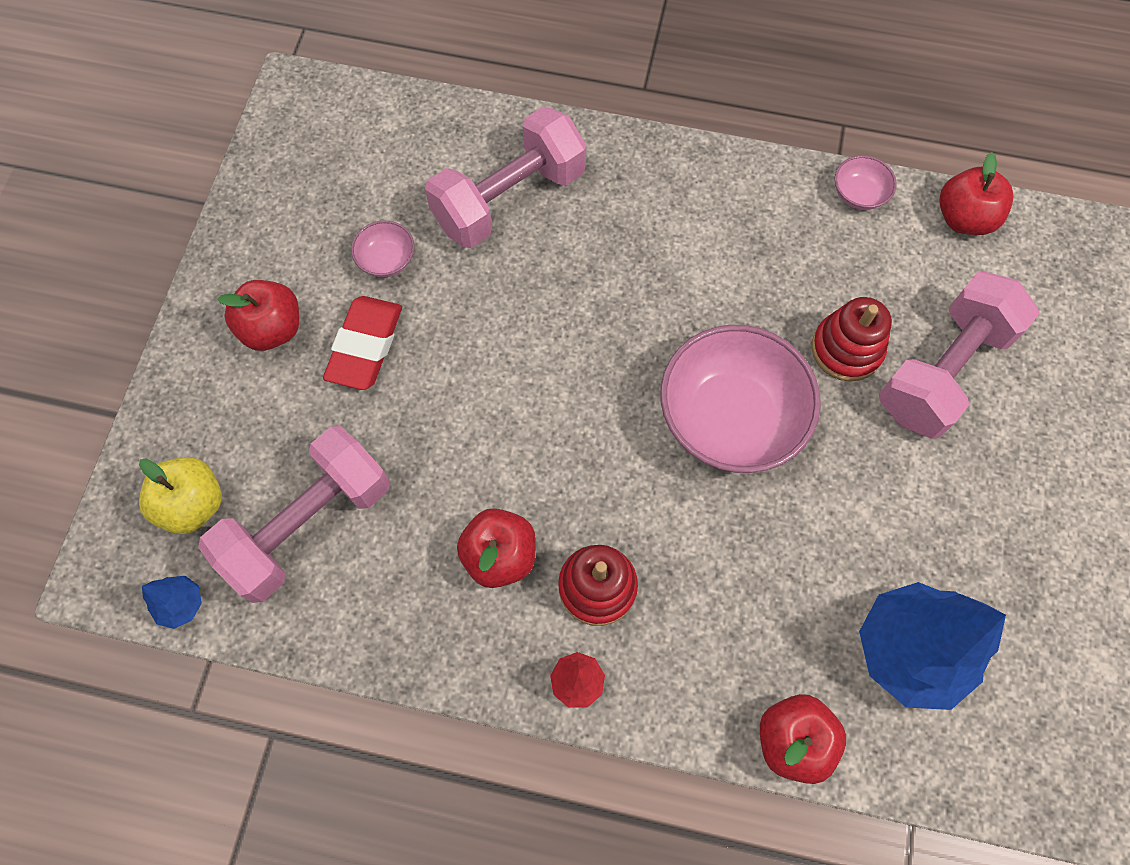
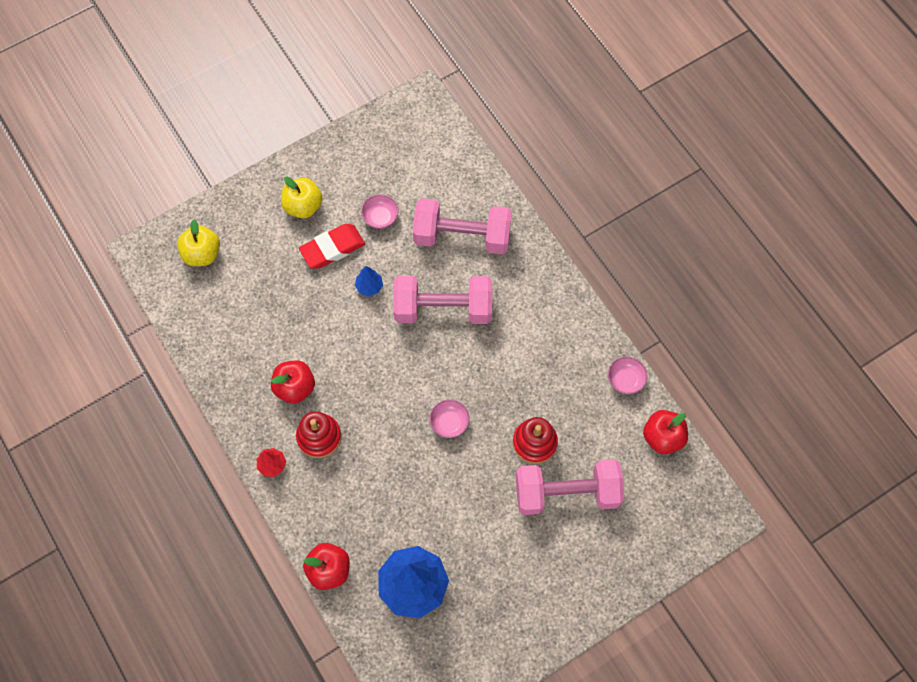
camera: 45 degrees right, 0 degrees up
blue tree [142,576,202,629] -> blue tree moved to [355,266,383,296]
pink dumbbell [198,426,390,603] -> pink dumbbell moved to [393,276,492,324]
red apple [217,280,299,351] -> yellow apple [281,177,323,218]
pink bowl [660,325,821,473] -> pink bowl [429,399,470,438], size x0.44

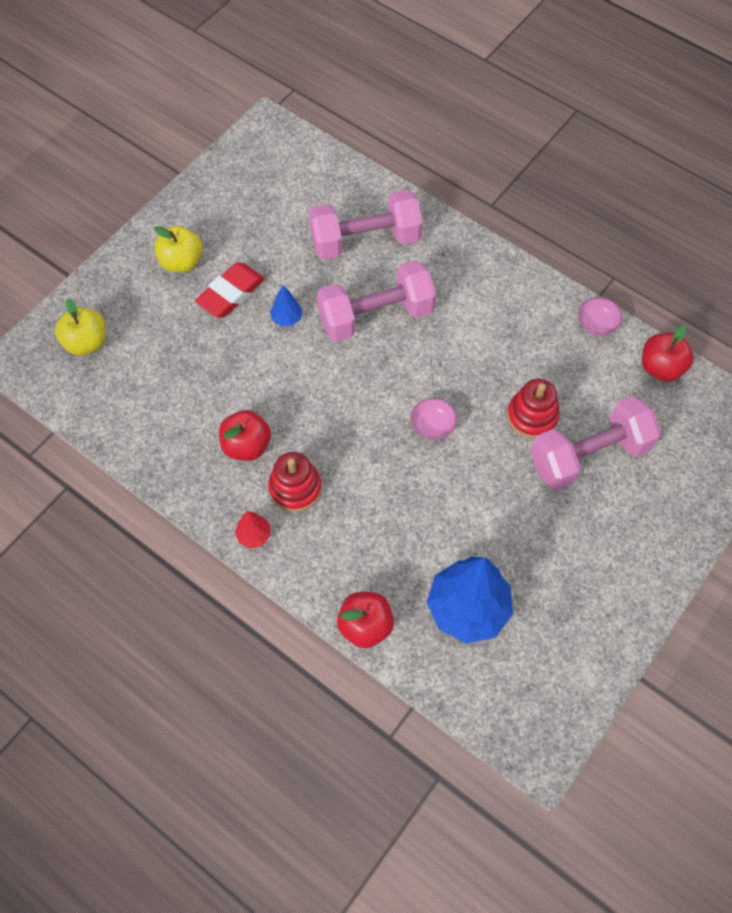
camera: 20 degrees left, 5 degrees down
pink bowl [361,194,399,229] -> none

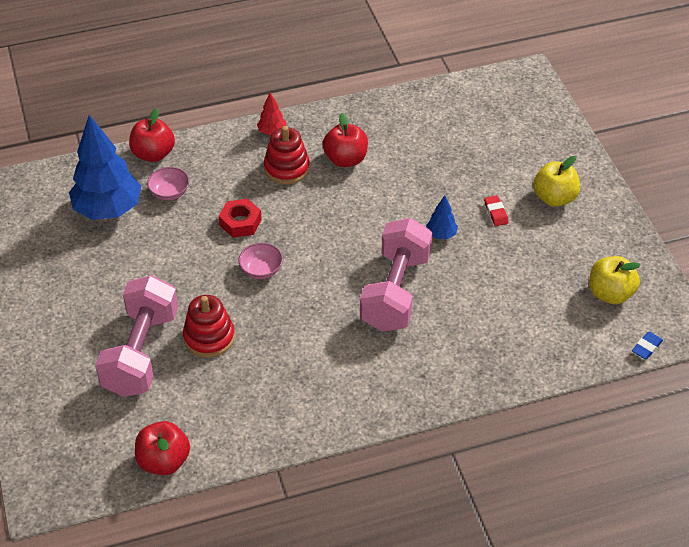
camera: 125 degrees right, 15 degrees down
yellow apple [55,298,106,355] -> yellow apple moved to [589,256,641,304]
red eraser [195,262,265,317] -> red eraser [484,195,508,226], size x0.49
pink dumbbell [309,189,423,260] -> none
pink bowl [578,297,623,336] -> pink bowl moved to [147,167,189,200]
none -> red nut [219,199,262,238]
none -> blue eraser [632,332,663,359]

